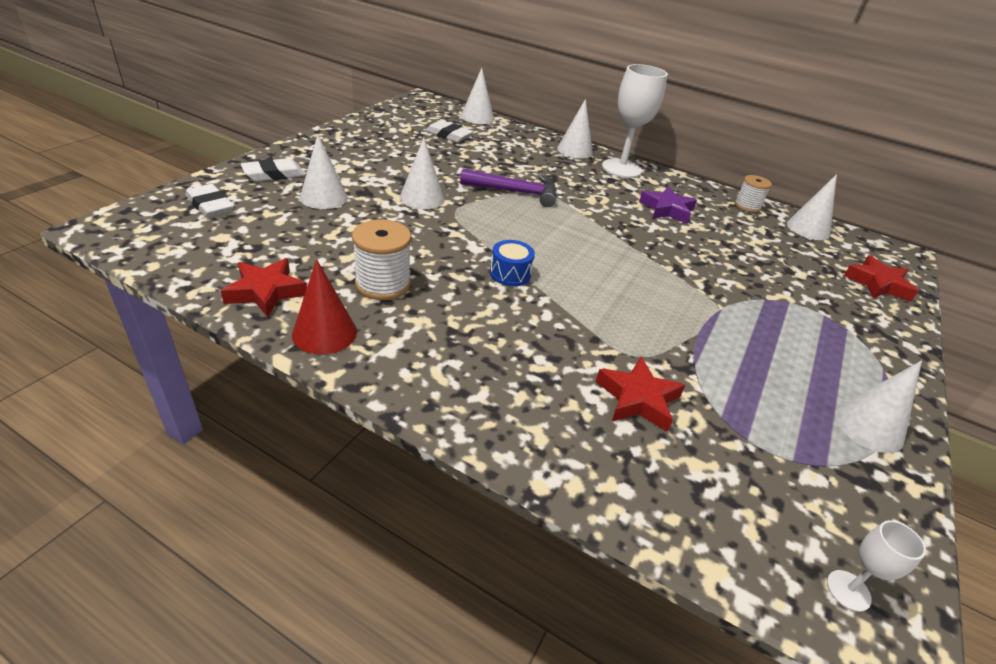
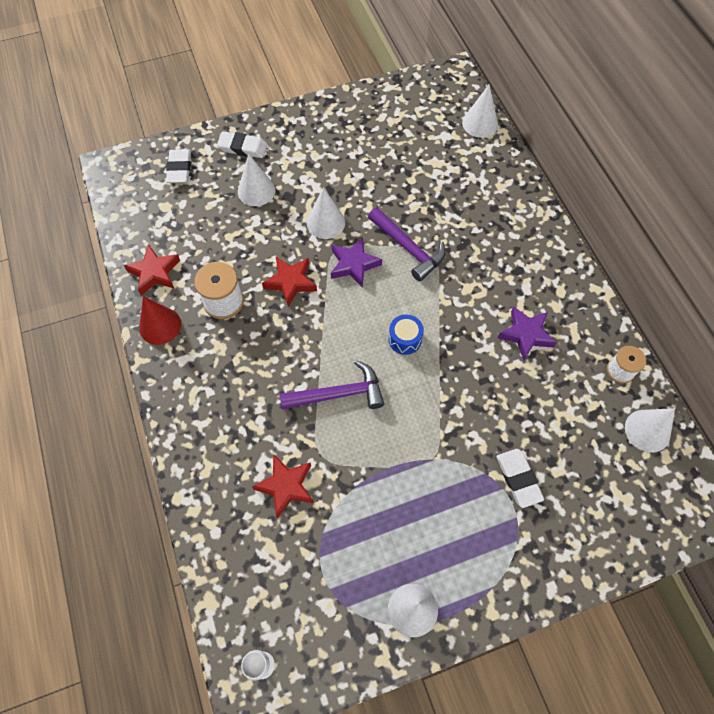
camera: 45 degrees right, 25 degrees up
white eraser [425,120,474,142] -> white eraser moved to [496,449,544,508]
blue drum [490,240,535,286] -> blue drum moved to [388,315,424,355]
white cone [557,99,593,159] -> none
white goblet [602,64,668,178] -> none
red star [844,255,918,302] -> red star moved to [262,257,317,307]
none -> purple hammer [280,360,384,410]
none -> purple star [331,237,382,288]

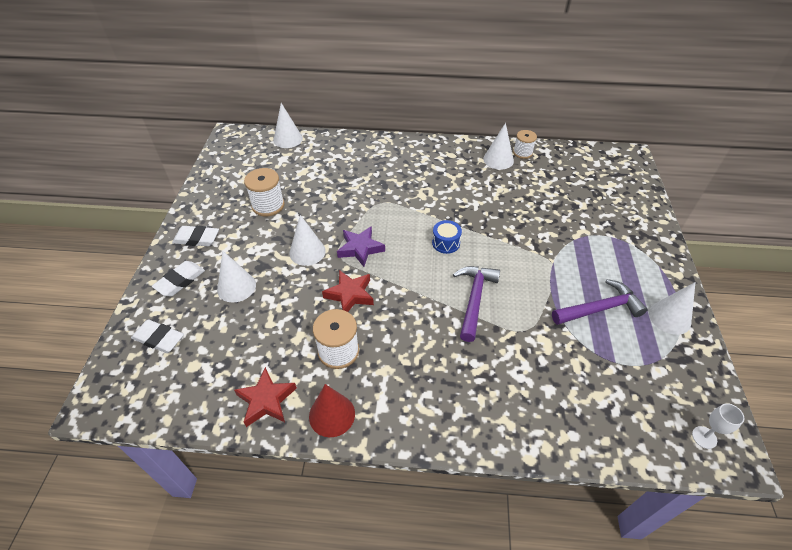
camera: 65 degrees left, 15 degrees down
red star [252,455,314,519] -> none
purple hammer [368,207,446,281] -> purple hammer moved to [552,279,647,325]
white eraser [496,449,544,508] -> white eraser moved to [172,226,219,246]
purple star [498,306,557,361] -> none
white cone [625,408,675,453] -> white cone moved to [483,123,514,170]
none -> white spool [244,168,285,217]

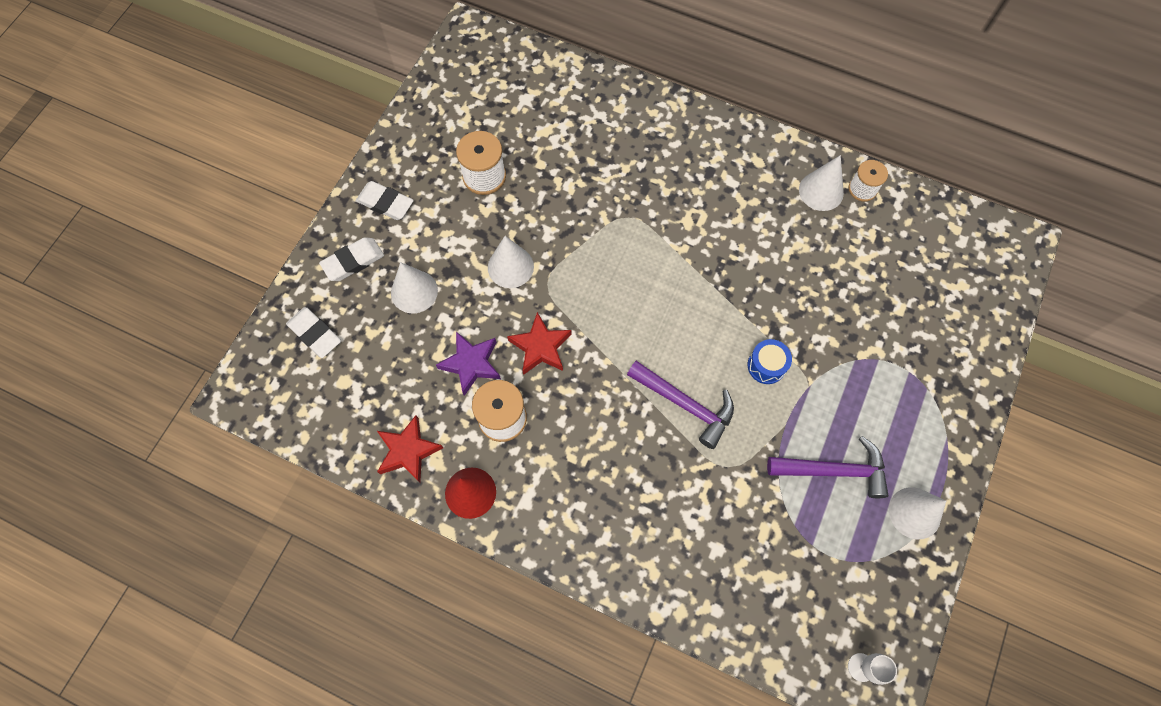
camera: 20 degrees right, 20 degrees up
white cone [273,103,303,148] -> none
purple star [337,226,385,267] -> purple star moved to [436,332,501,396]
blue drum [432,220,462,254] -> blue drum moved to [748,339,792,384]
purple hammer [453,266,500,342] -> purple hammer turned 90 degrees clockwise [627,361,734,449]

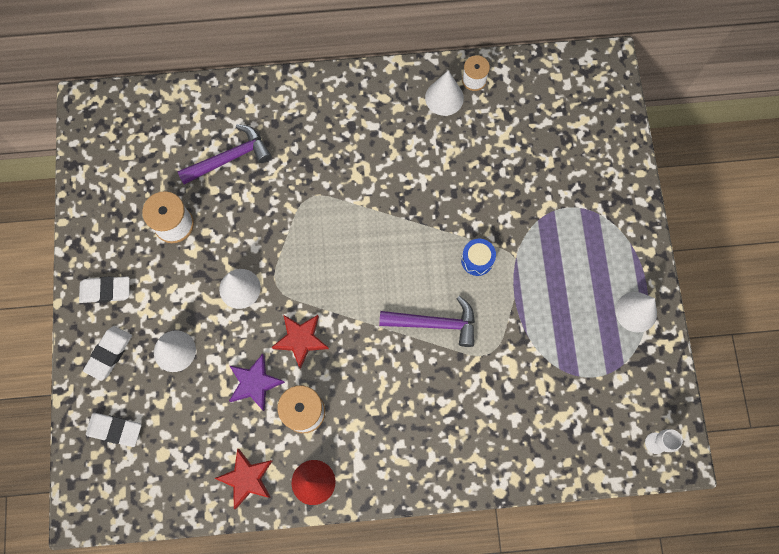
camera: 30 degrees left, 5 degrees up
purple hammer [767,436,889,498] -> purple hammer moved to [177,124,271,185]

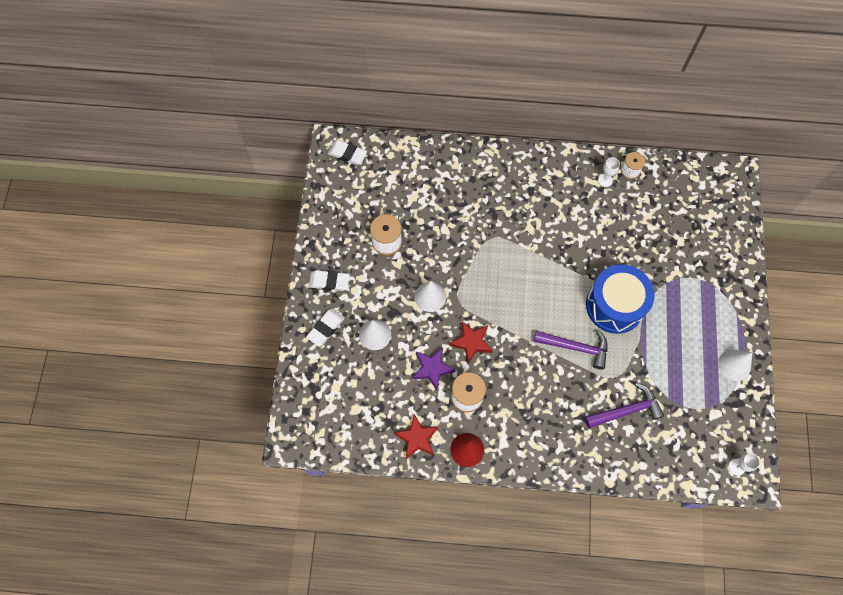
camera: 10 degrees right, 5 degrees down
white eraser [86,413,141,447] -> white eraser moved to [328,140,367,165]
purple hammer [177,124,271,185] -> purple hammer moved to [585,383,664,428]
white cone [425,71,464,116] -> white goblet [598,157,620,187]
blue drum [461,239,496,276] -> blue drum [586,264,655,334], size x2.32

